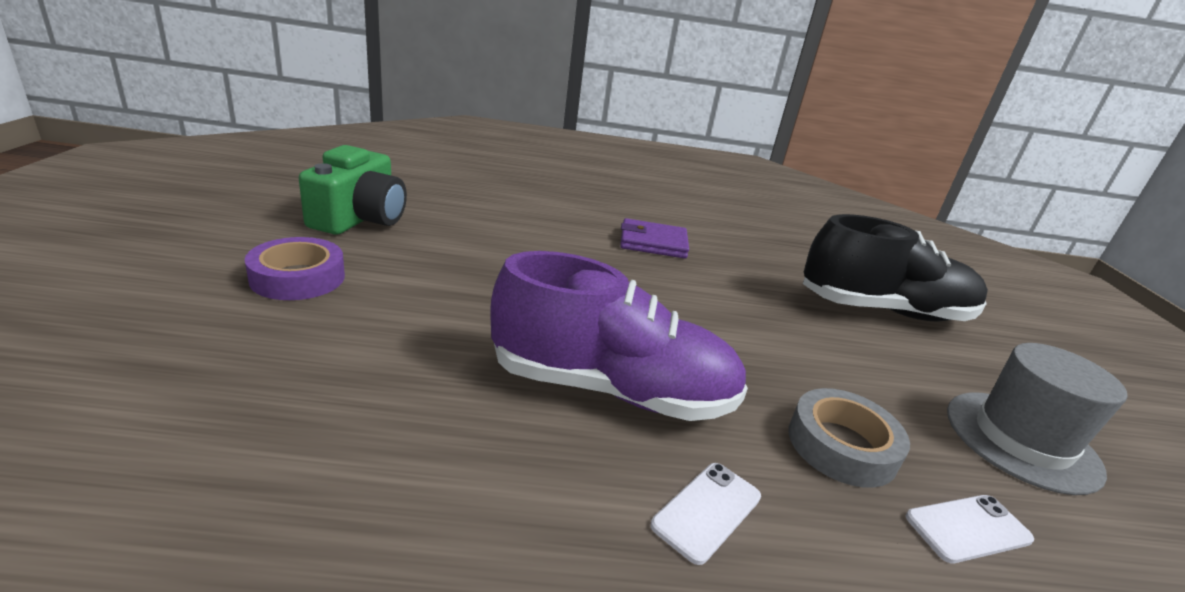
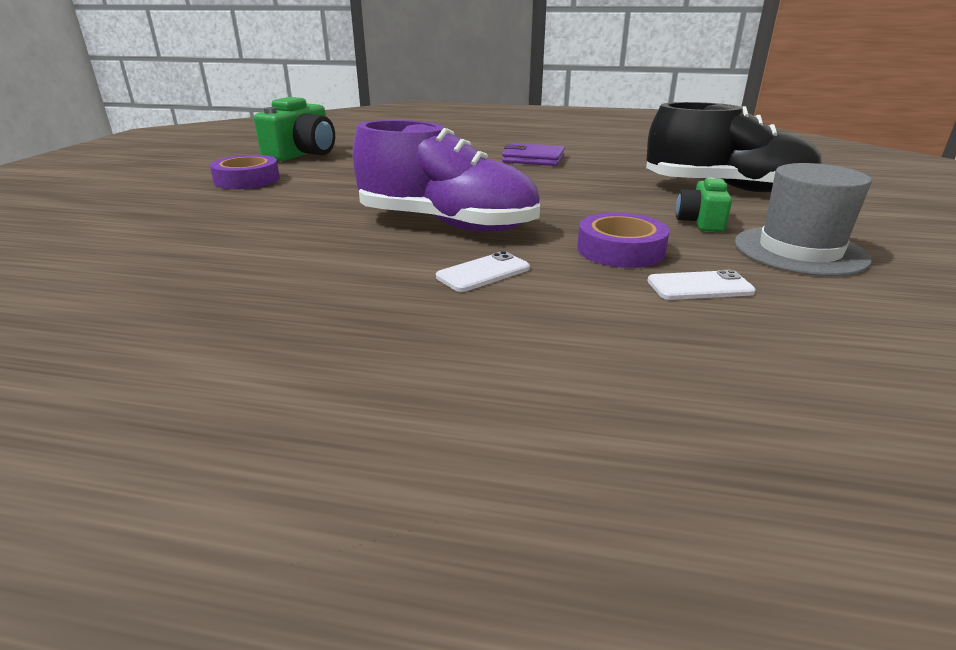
camera: 15 degrees right, 0 degrees up
grey tape [789,388,910,488] -> purple tape [577,213,669,268]
none -> green camera [676,178,732,232]

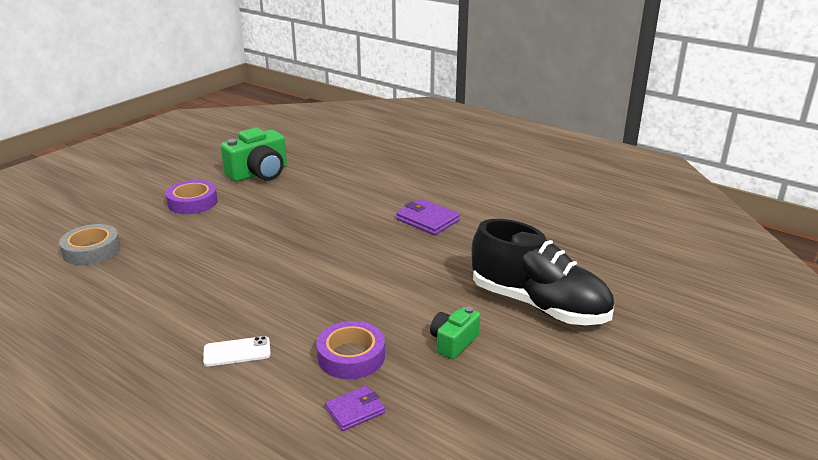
camera: 25 degrees right, 0 degrees up
purple shoe [352,120,540,232] -> none
white phone [647,270,756,300] -> purple wallet [325,386,385,431]
grey hat [735,163,872,276] -> none
none -> grey tape [59,224,121,265]

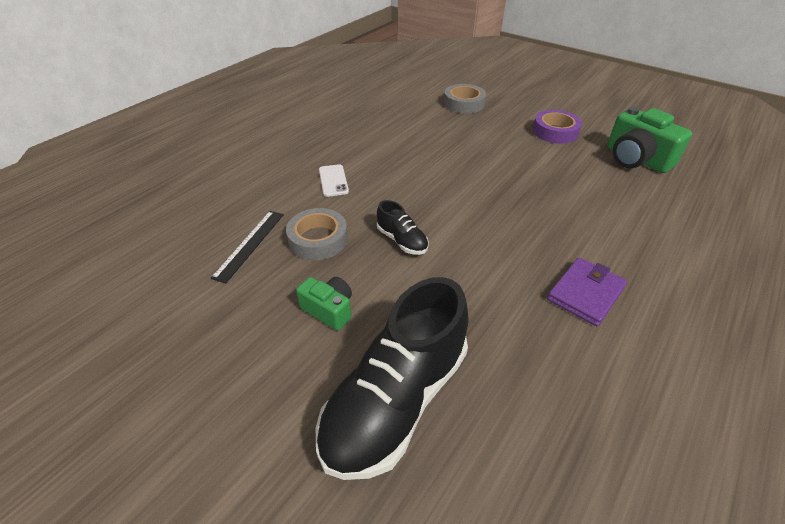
camera: 90 degrees right, 15 degrees up
purple tape [316,321,385,379] -> grey tape [286,208,348,260]
purple wallet [325,386,385,431] -> black ruler [211,211,284,283]
none -> black shoe [377,200,429,255]

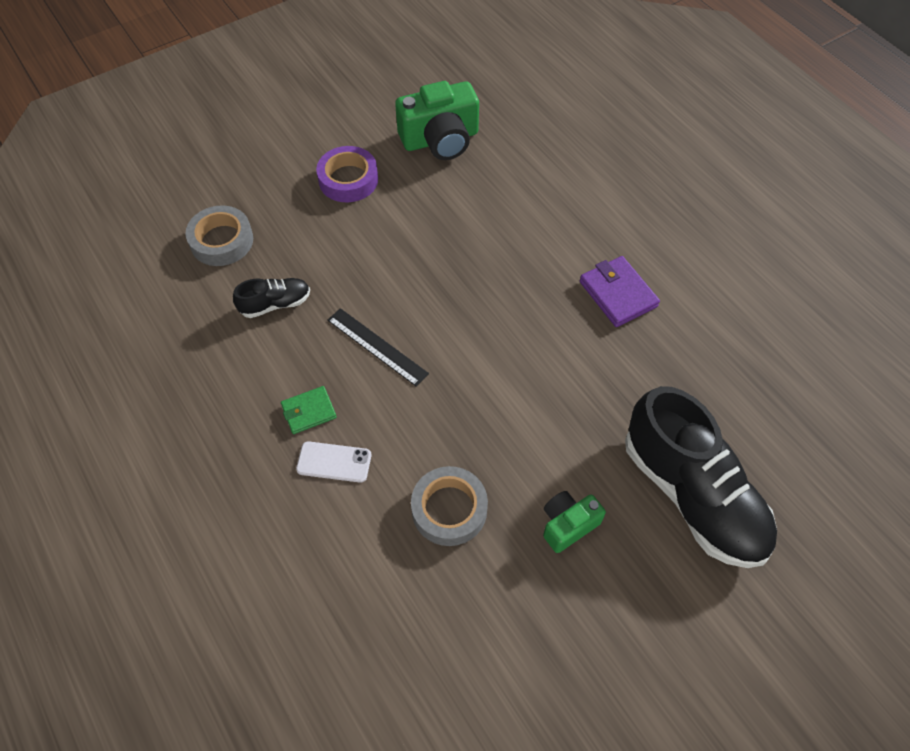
camera: 70 degrees left, 15 degrees up
black ruler [211,211,284,283] -> black ruler moved to [327,308,429,387]
black shoe [377,200,429,255] -> black shoe moved to [233,278,310,318]
none -> green wallet [281,386,337,434]

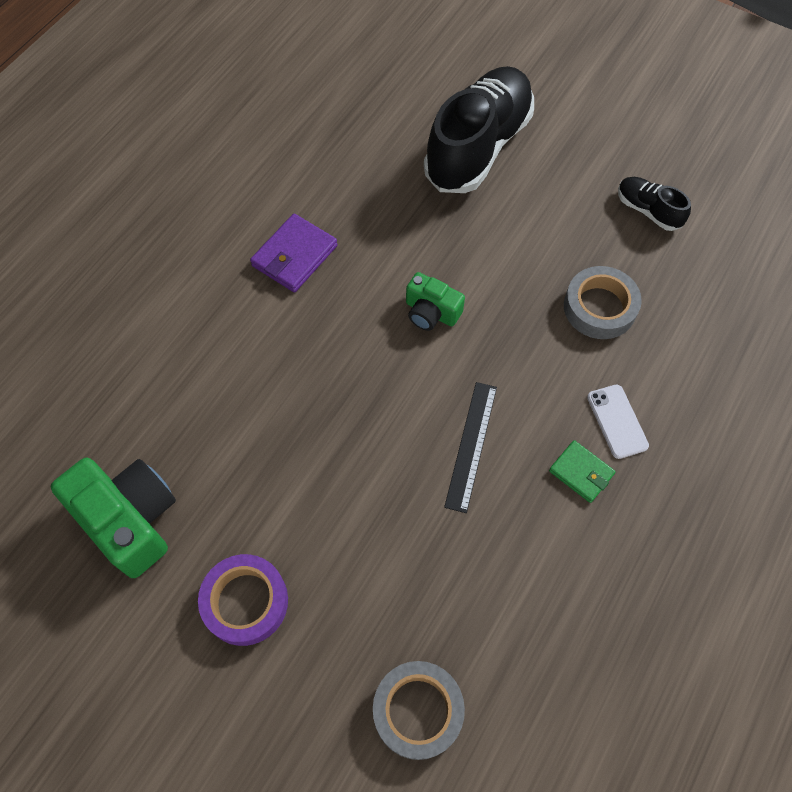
camera: 115 degrees left, 5 degrees up
black shoe [233,278,310,318] -> black shoe moved to [618,177,691,231]
green camera [543,491,606,553] -> green camera moved to [406,272,465,331]

